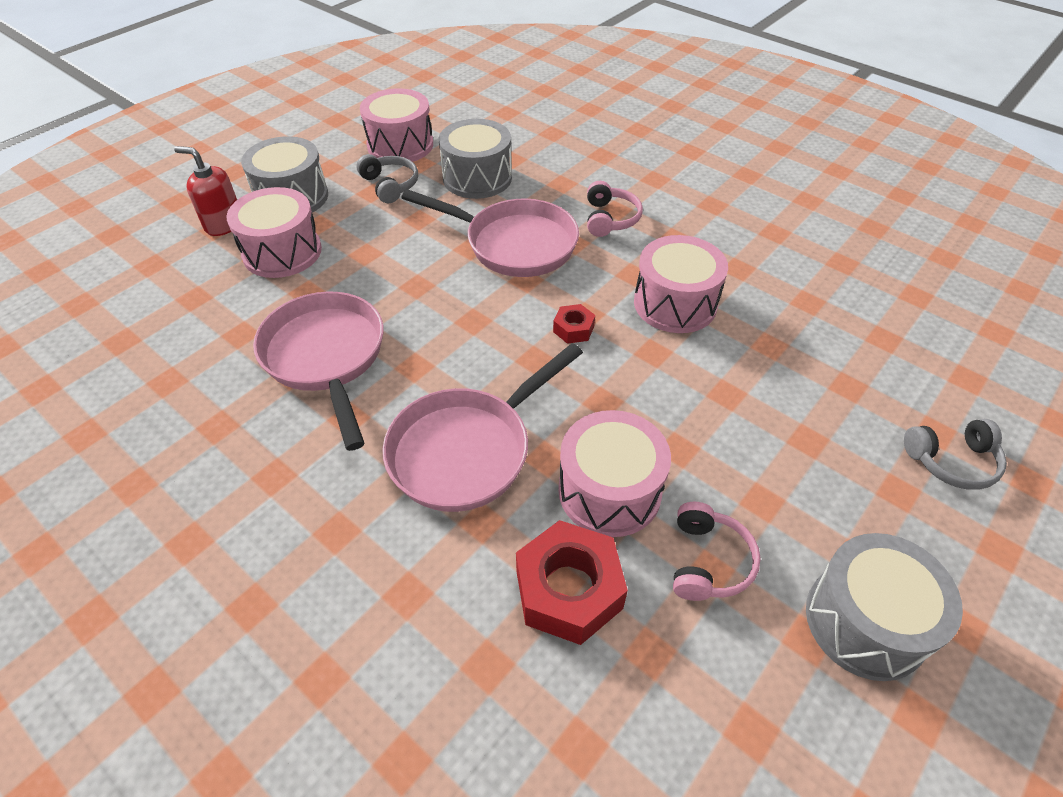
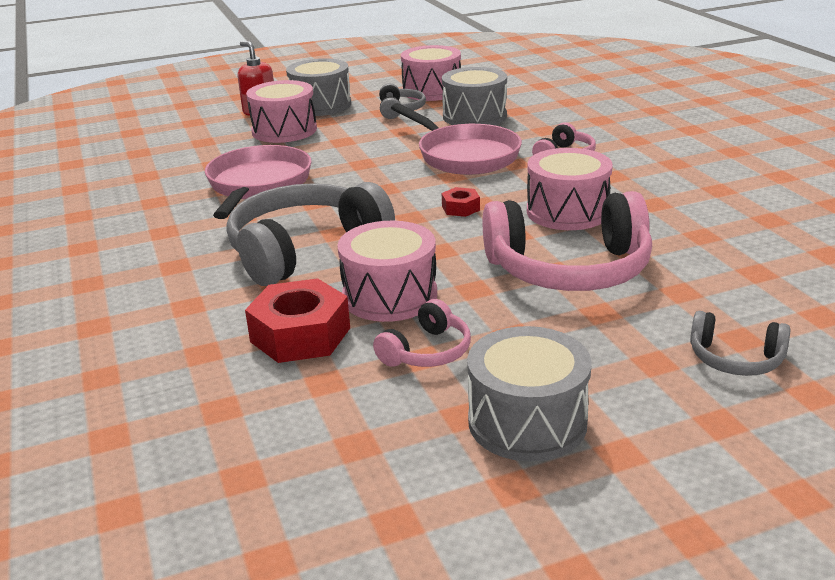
camera: 30 degrees right, 20 degrees down
pink pan [382,343,583,512] -> grey headphones [227,182,395,286]
none -> pink headphones [483,191,652,291]

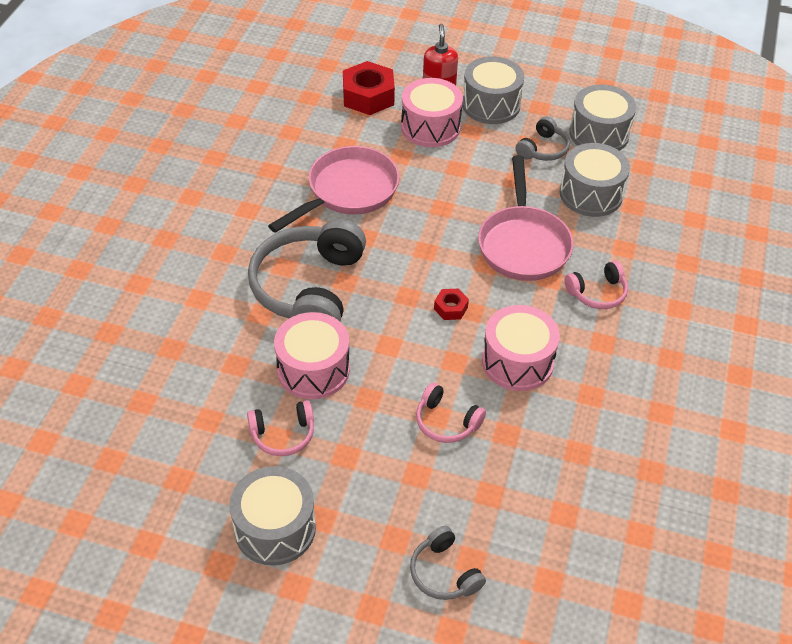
camera: 35 degrees right, 20 degrees up
grey headphones [227,182,395,286] -> grey headphones turned 75 degrees counterclockwise [248,219,366,322]
red nut [245,278,350,363] -> red nut moved to [343,61,395,115]
pink drum [401,45,461,101] -> grey drum [569,84,636,151]
pink headphones [483,191,652,291] -> pink headphones [416,383,486,443], size x0.48

